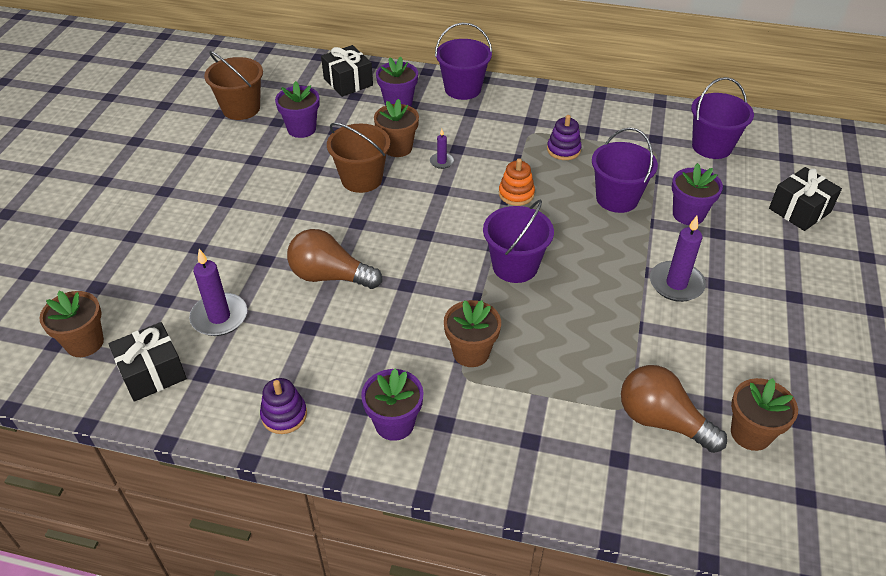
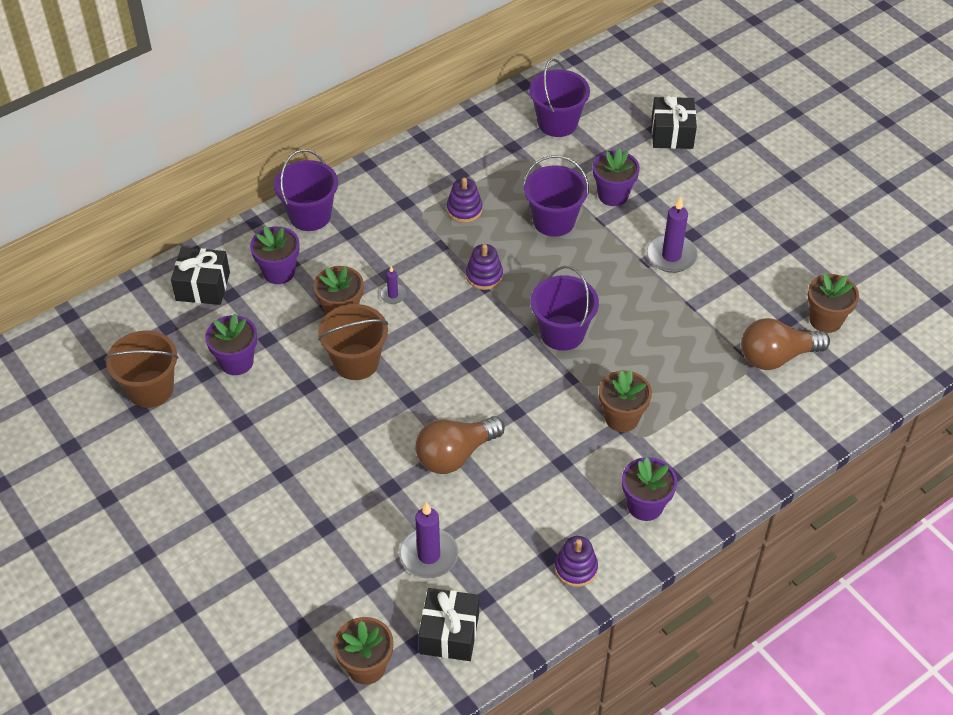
camera: 50 degrees left, 5 degrees up
orange stacking toy [499,158,535,206] -> purple stacking toy [466,244,503,290]

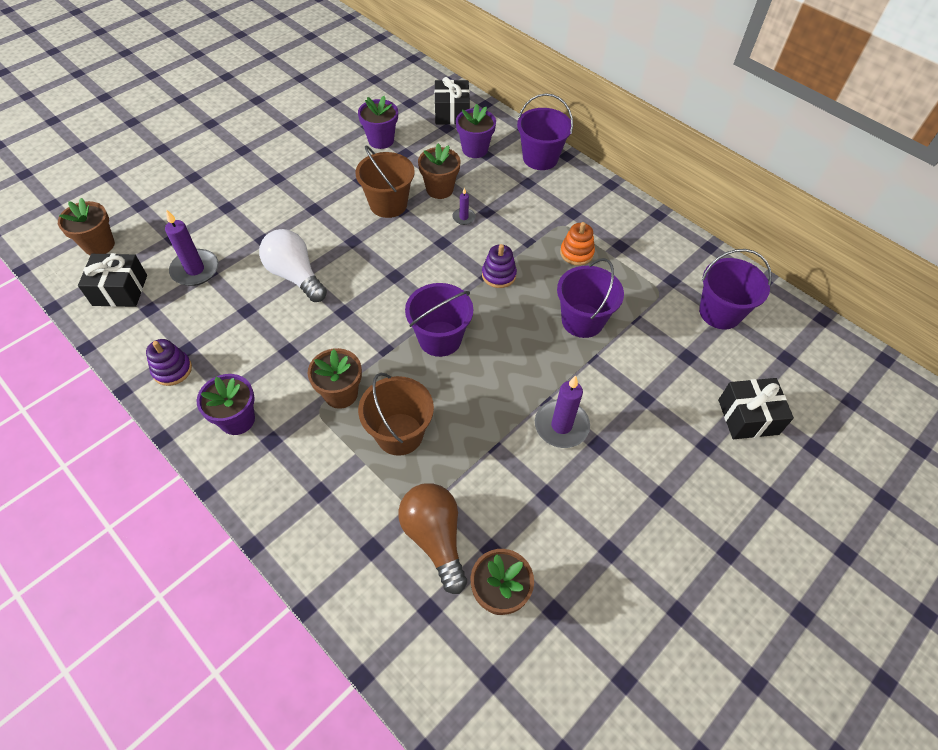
camera: 80 degrees right, 5 degrees up
brown bucket [104,330,179,408] -> brown bucket moved to [358,373,434,456]
brown light bulb [415,416,505,474] -> white light bulb [259,229,327,302]
purple stacking toy [447,178,482,223] -> orange stacking toy [560,222,595,266]
purple flower pot [593,148,640,206] -> none

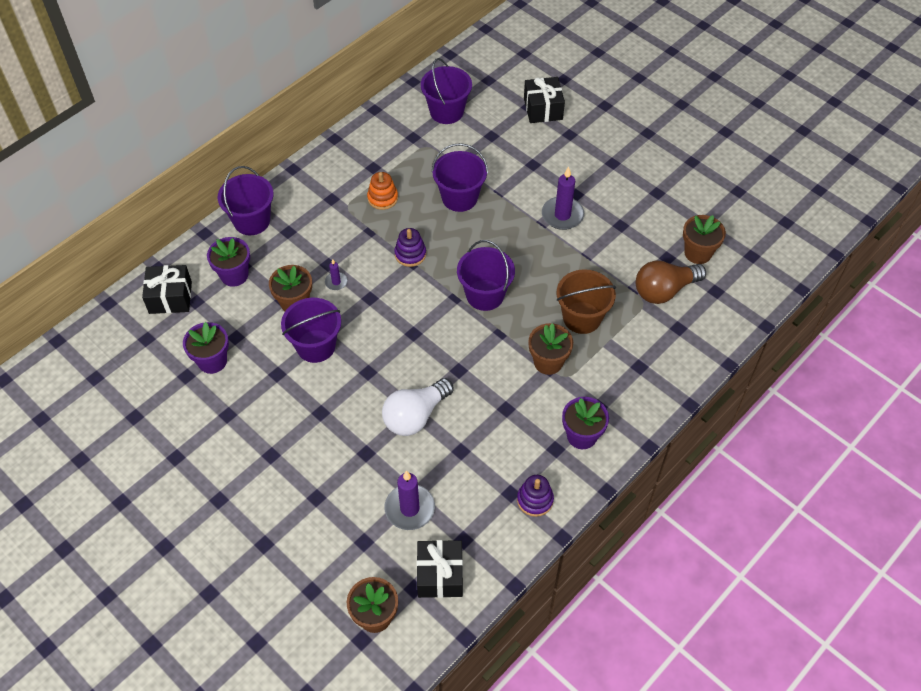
camera: 90 degrees left, 0 degrees up
brown bucket [355,145,415,218] -> purple bucket [281,298,341,363]

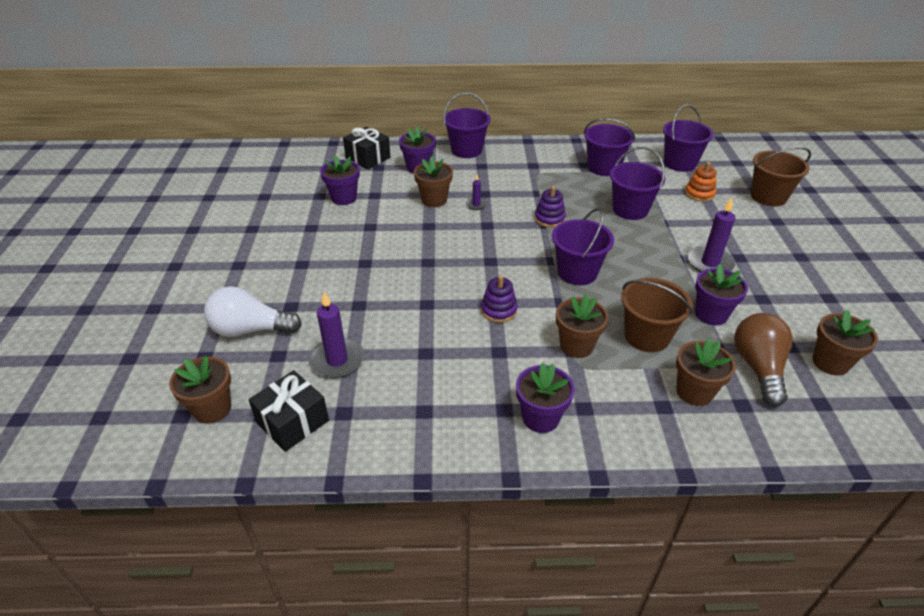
camera: 45 degrees right, 15 degrees down
purple bucket [281,298,341,363] -> purple bucket moved to [584,118,635,176]
orange stacking toy [367,172,398,210] -> orange stacking toy moved to [685,162,717,202]
white light bulb [382,378,454,436] -> white light bulb moved to [204,286,302,337]
purple stacking toy [517,475,554,517] -> purple stacking toy moved to [481,275,518,323]
black gift [524,77,565,123] -> brown bucket [751,147,811,206]
brown light bulb [636,260,706,304] -> brown light bulb turned 75 degrees clockwise [734,313,793,407]
none -> brown flower pot [676,338,736,406]
none -> purple flower pot [695,264,748,325]

